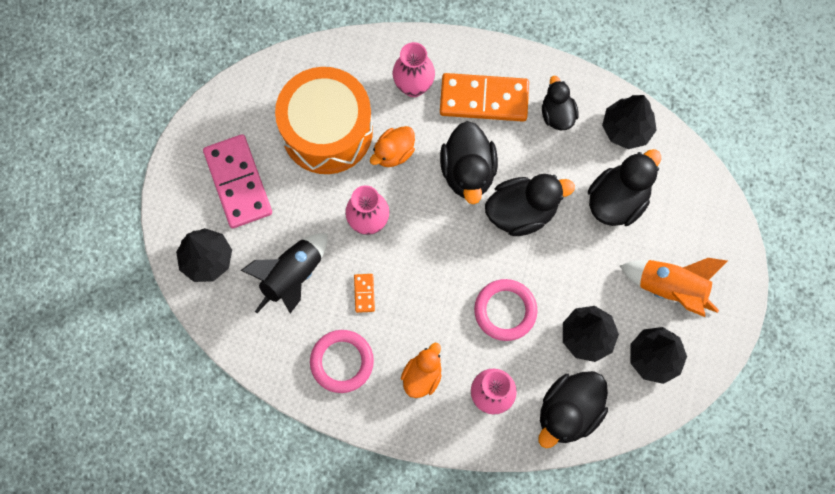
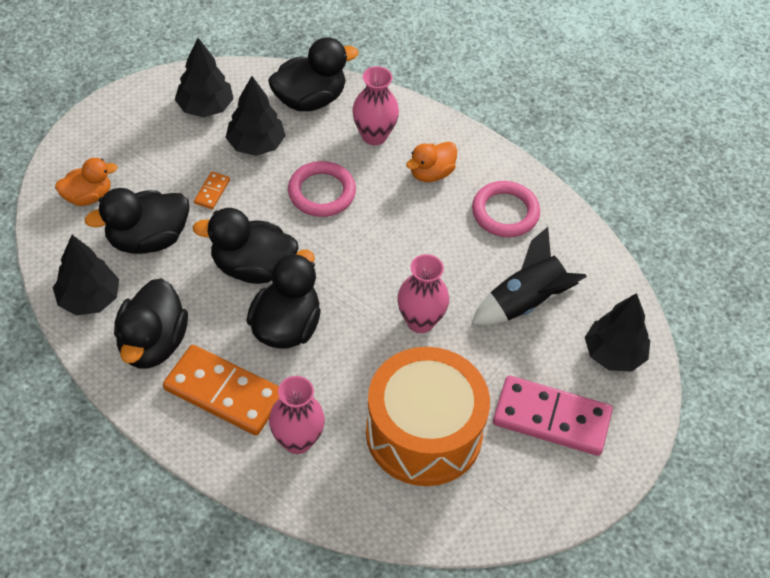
camera: 160 degrees left, 20 degrees down
pink domino [203,134,272,228] -> pink domino turned 75 degrees counterclockwise [493,376,613,456]
orange domino [354,274,375,313] -> orange domino moved to [194,171,230,209]
orange duck [370,126,415,167] -> orange duck moved to [55,158,118,206]
black duck [542,76,579,130] -> black duck [114,278,188,368], size x1.58
orange rocket [620,258,727,317] -> none

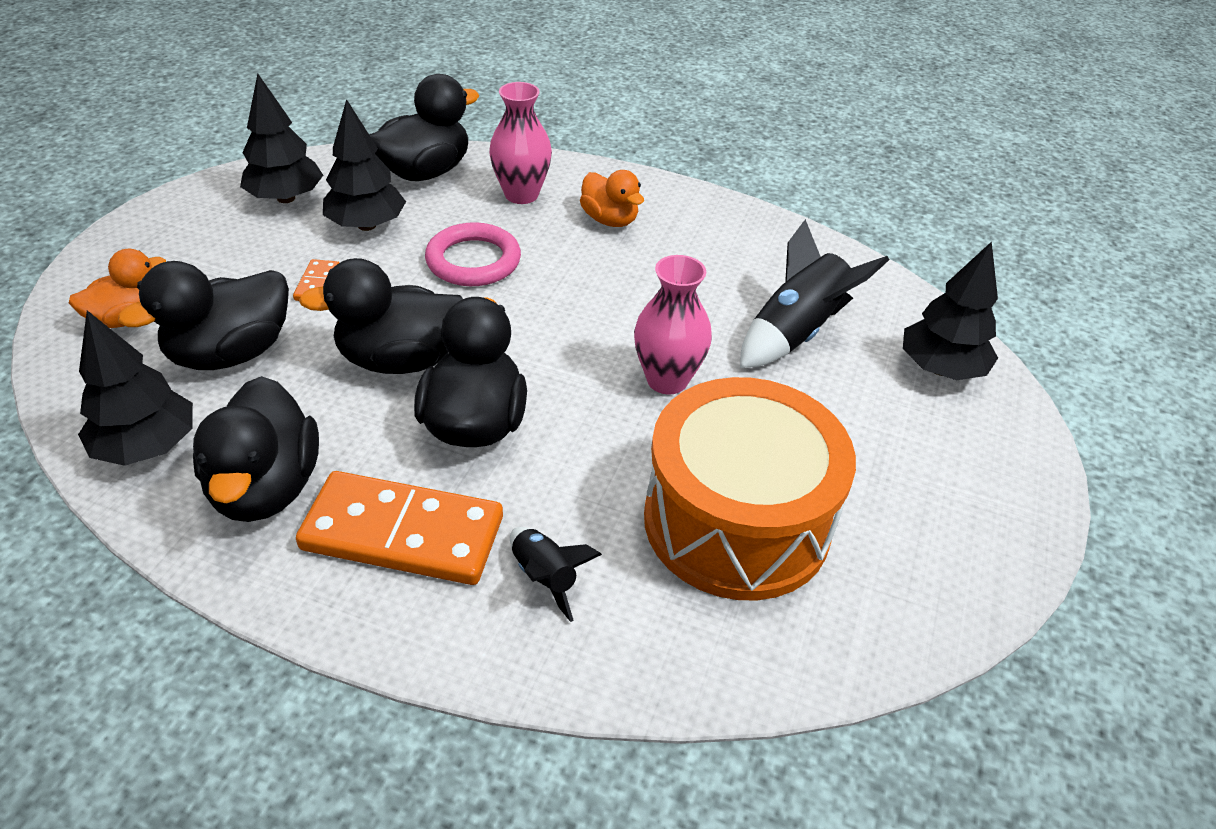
camera: 15 degrees left, 10 degrees down
pink vase [269,376,325,454] -> black rocket [510,527,602,622]
orange duck [406,142,457,182] -> orange duck turned 75 degrees counterclockwise [580,170,644,227]
pink ring [472,181,540,237] -> none
pink domino [493,376,613,456] -> none

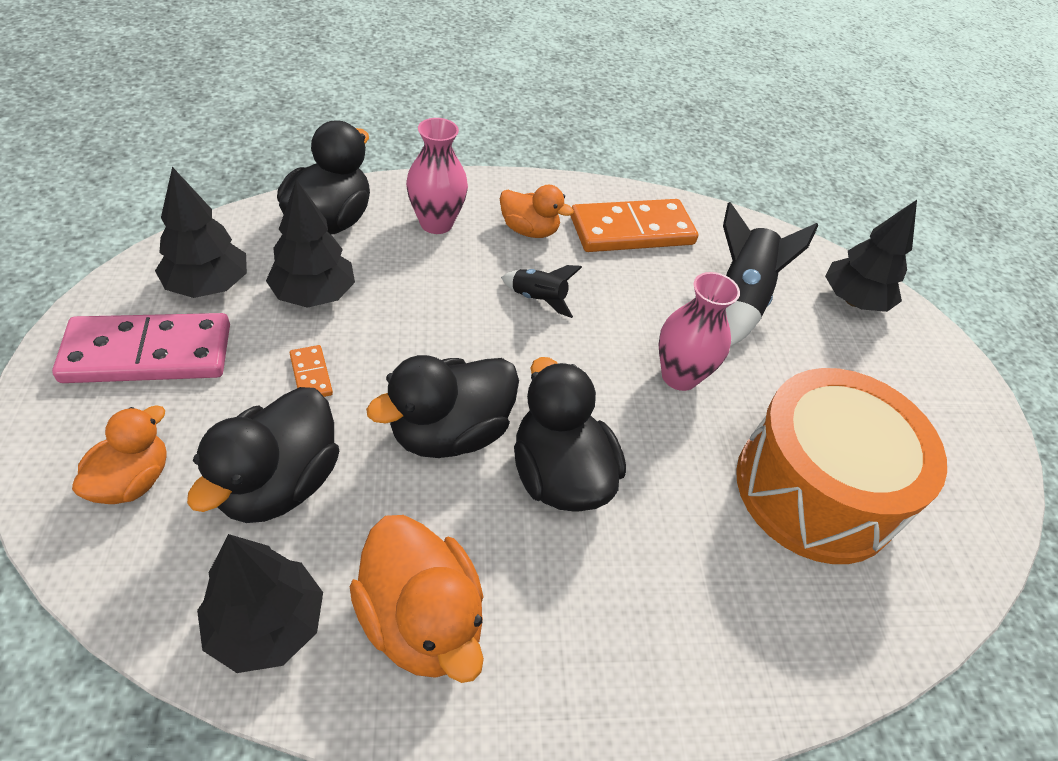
camera: 30 degrees left, 5 degrees up
black duck [193,376,319,522] -> orange duck [350,515,484,683]
orange domino [296,471,503,585] -> orange domino moved to [570,199,698,252]
pink ring [425,222,521,286] -> none
black rocket [510,527,602,622] -> black rocket moved to [501,265,582,318]
none -> pink domino [52,313,230,383]

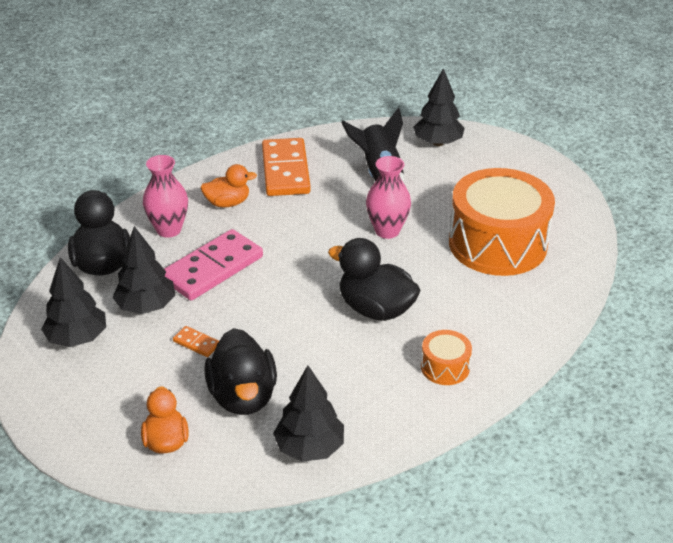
camera: 30 degrees left, 10 degrees down
pink domino [52,313,230,383] -> pink domino moved to [164,229,263,301]
orange duck [350,515,484,683] -> none
black duck [366,355,519,458] -> none
black rocket [501,265,582,318] -> none
orange domino [570,199,698,252] -> orange domino turned 45 degrees counterclockwise [262,138,311,196]
none -> orange drum [421,330,472,385]

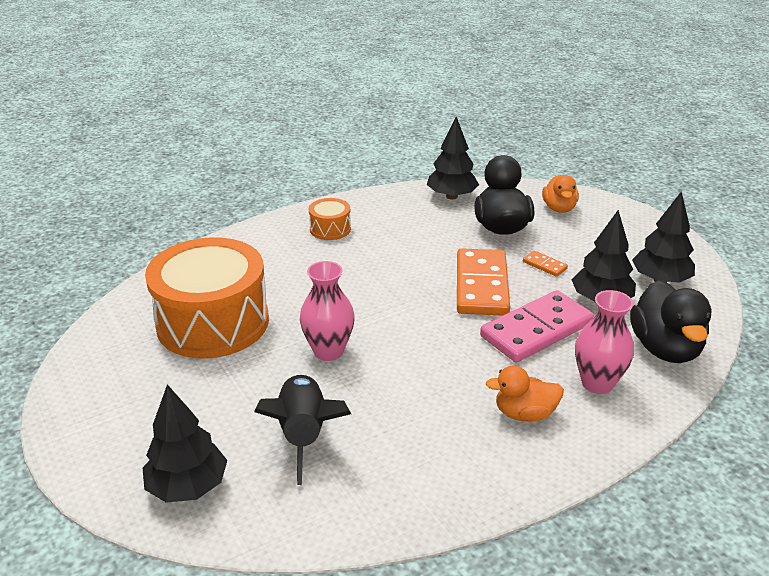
camera: 170 degrees left, 5 degrees down
orange domino [262,138,311,196] -> orange domino moved to [457,248,510,316]
black duck [328,238,421,321] -> none

